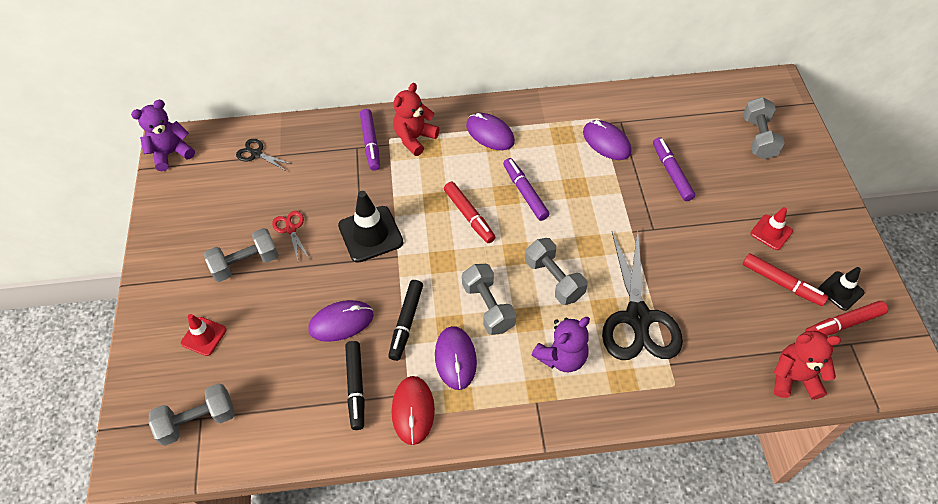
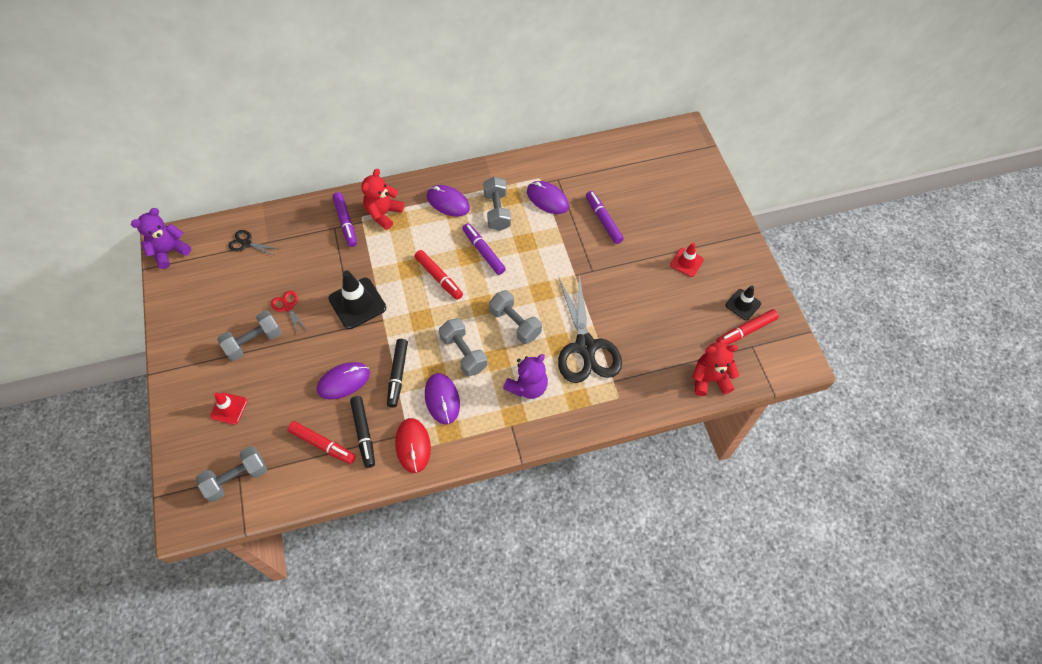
camera: 10 degrees left, 5 degrees up
grey dumbbell [743,97,785,159] -> grey dumbbell moved to [483,177,511,231]
red marker [743,253,828,306] -> red marker moved to [288,421,356,464]

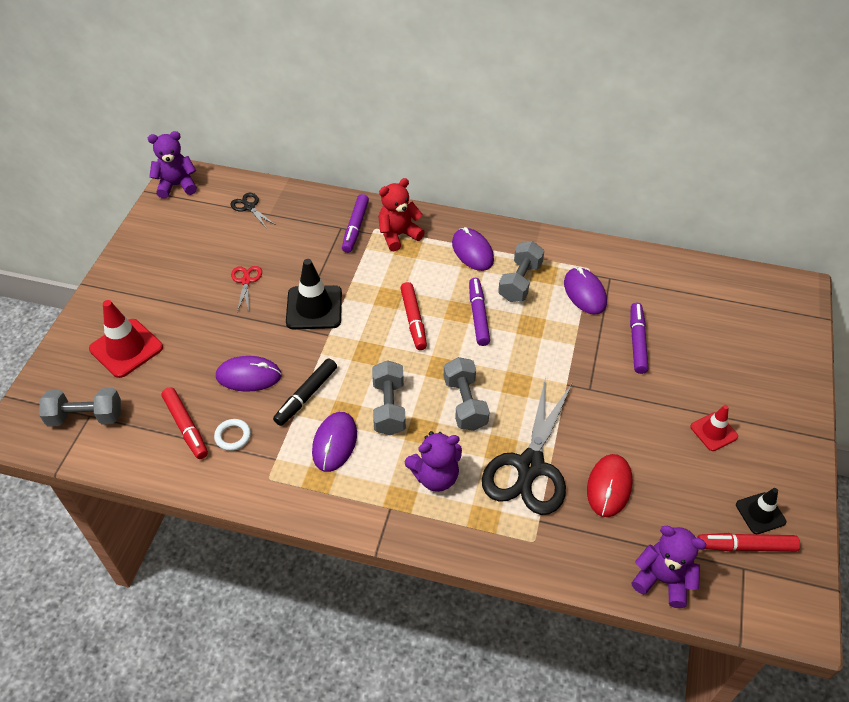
camera: 30 degrees right, 10 degrees down
red traffic cone [210,392,247,425] -> red traffic cone [89,300,163,378], size x1.68
grey dumbbell [217,310,282,361] -> none
black marker [350,396,375,468] -> white ring [214,419,251,451]
red mouse [395,418,431,473] -> red mouse moved to [587,454,633,517]
red teddy bear [692,342,739,396] -> purple teddy bear [632,526,707,608]

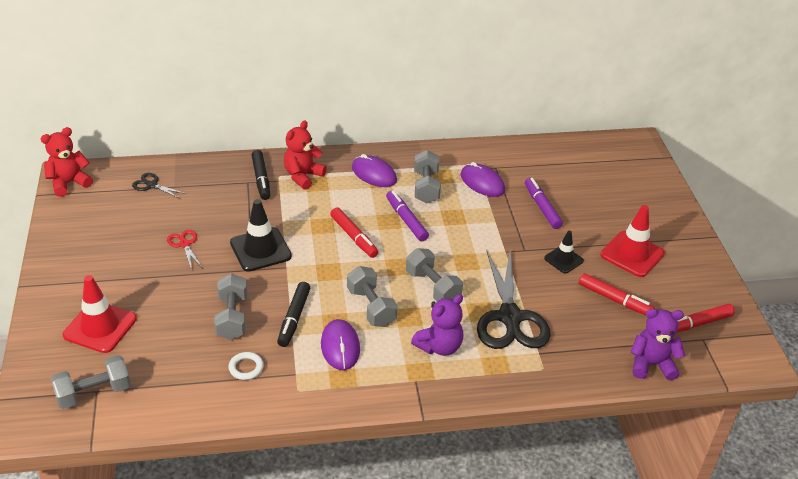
camera: 25 degrees left, 10 degrees down
purple teddy bear [148,131,197,199] -> red teddy bear [41,127,93,197]
red marker [162,387,208,459] -> red marker moved to [579,273,655,315]
purple mouse [216,356,282,392] -> grey dumbbell [214,274,247,340]
purple marker [342,194,369,253] -> black marker [251,150,270,200]
red mouse [587,454,633,517] -> none
red traffic cone [690,405,738,451] -> red traffic cone [600,205,665,277], size x1.68
black traffic cone [736,488,786,534] -> black traffic cone moved to [544,231,584,273]

